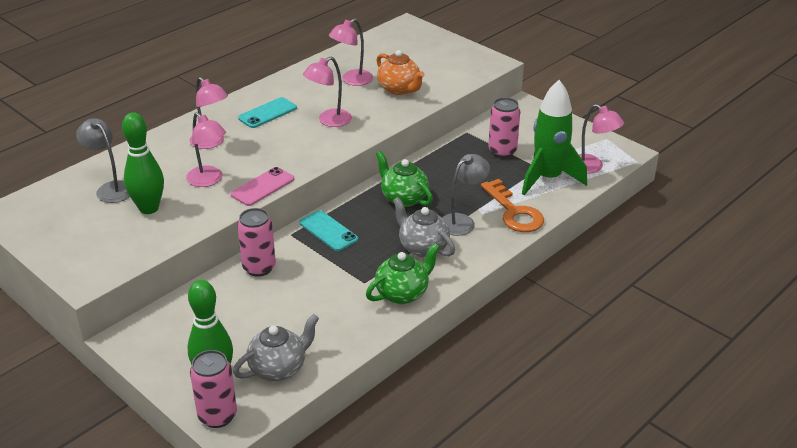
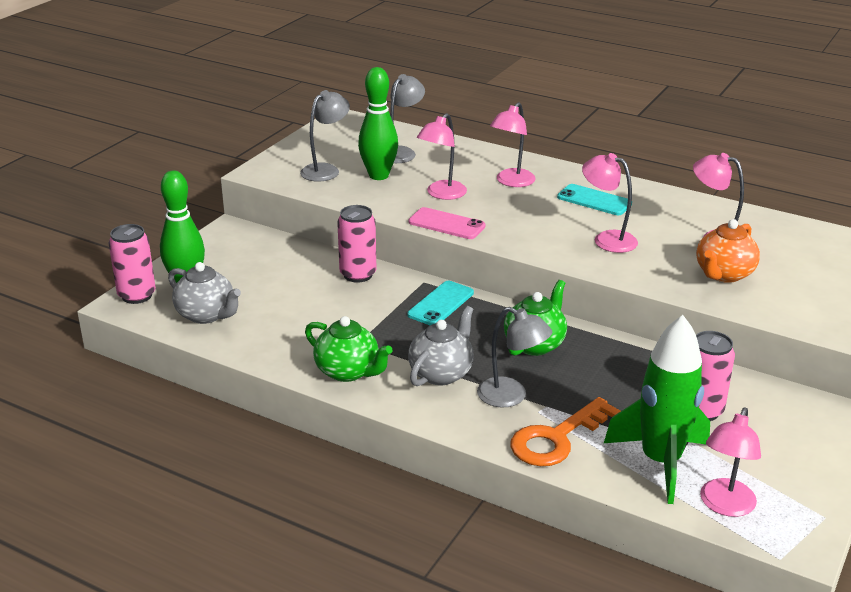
camera: 75 degrees right, 5 degrees down
none -> grey lamp [300,90,350,182]

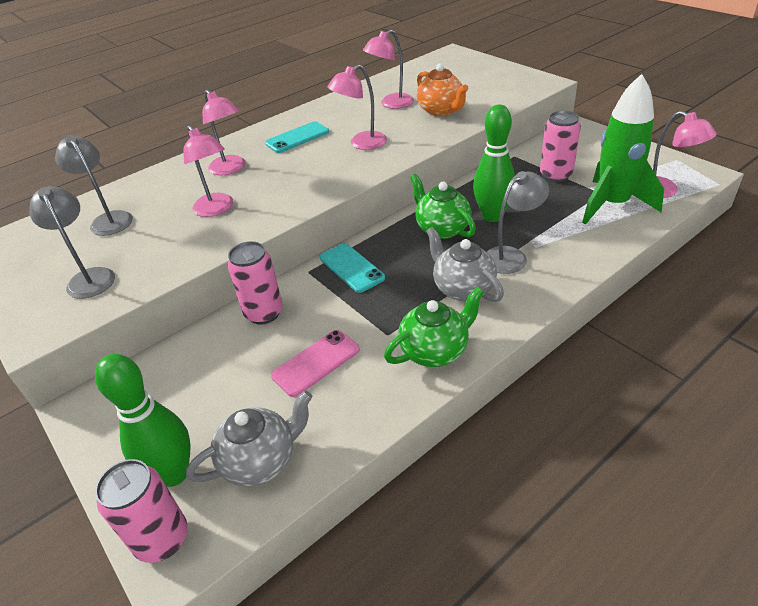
camera: 65 degrees left, 10 degrees up
green bowling pin [358,67,398,180] -> green bowling pin moved to [473,105,515,222]
pink phone [408,207,486,239] -> pink phone moved to [271,330,360,397]
orange key [510,397,621,466] -> none

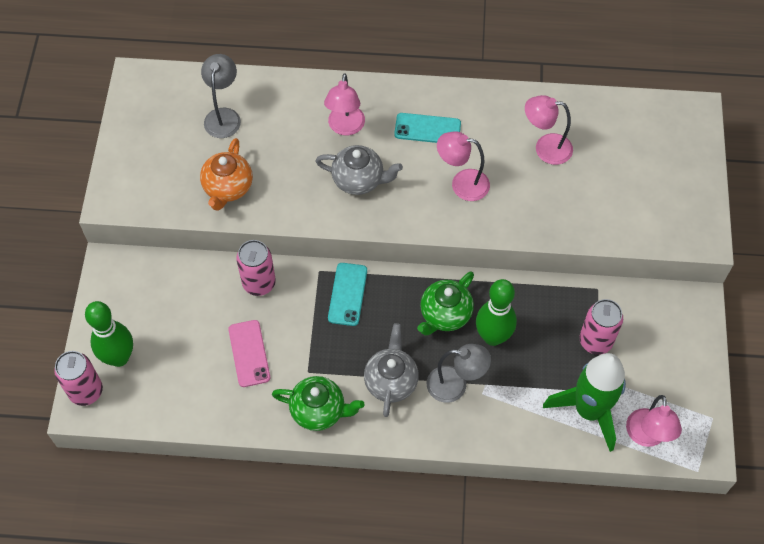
camera: 40 degrees right, 20 degrees up
grey lamp [30,186,115,299] -> none
pink lamp [183,125,233,217] -> none
grey teapot [186,390,312,486] -> grey teapot moved to [316,145,403,195]
pink phone [271,330,360,397] -> pink phone turned 75 degrees clockwise [228,320,270,387]
green teapot [410,174,476,239] -> green teapot turned 150 degrees counterclockwise [417,271,474,335]
orange teapot [417,63,468,116] -> orange teapot moved to [200,138,253,211]

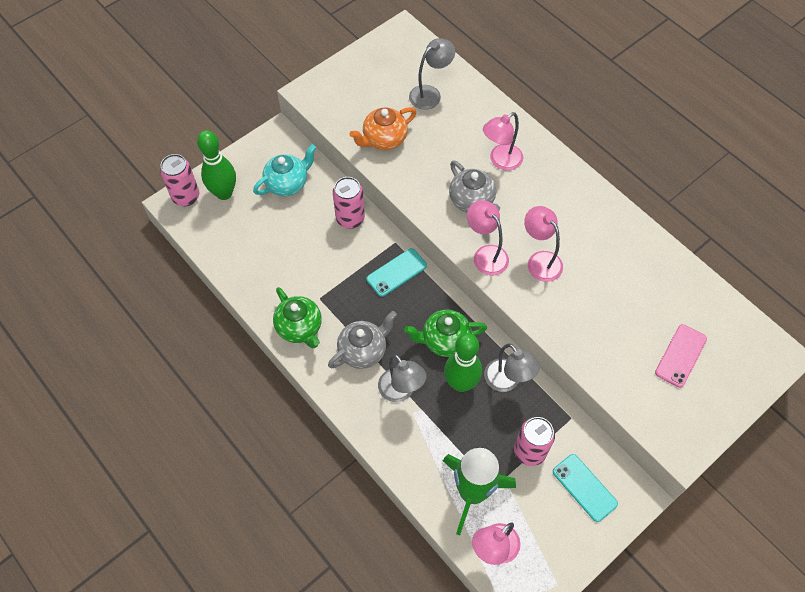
camera: 45 degrees right, 0 degrees up
pink phone [228,320,270,387] -> pink phone moved to [655,324,707,388]
turquoise phone [394,113,461,143] -> turquoise phone moved to [553,454,618,522]
pink lamp [525,95,573,165] -> pink lamp moved to [467,200,509,275]
none -> turquoise teapot [253,144,316,196]
none -> grey lamp [484,344,540,392]

